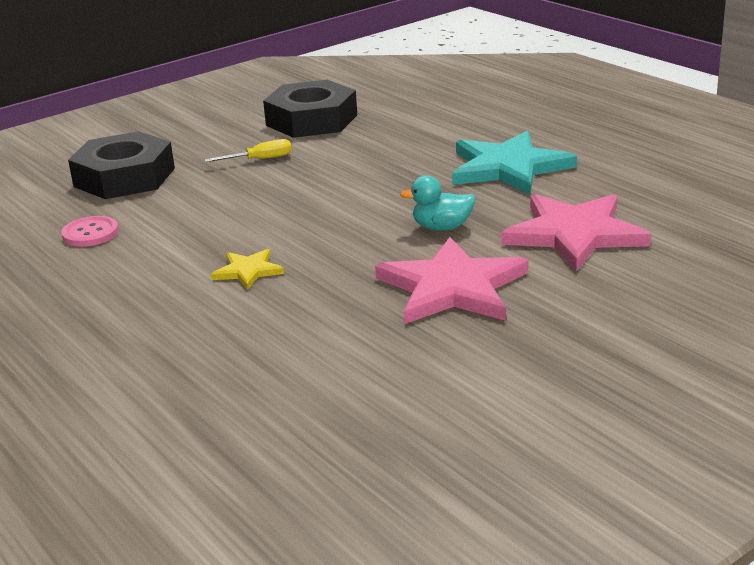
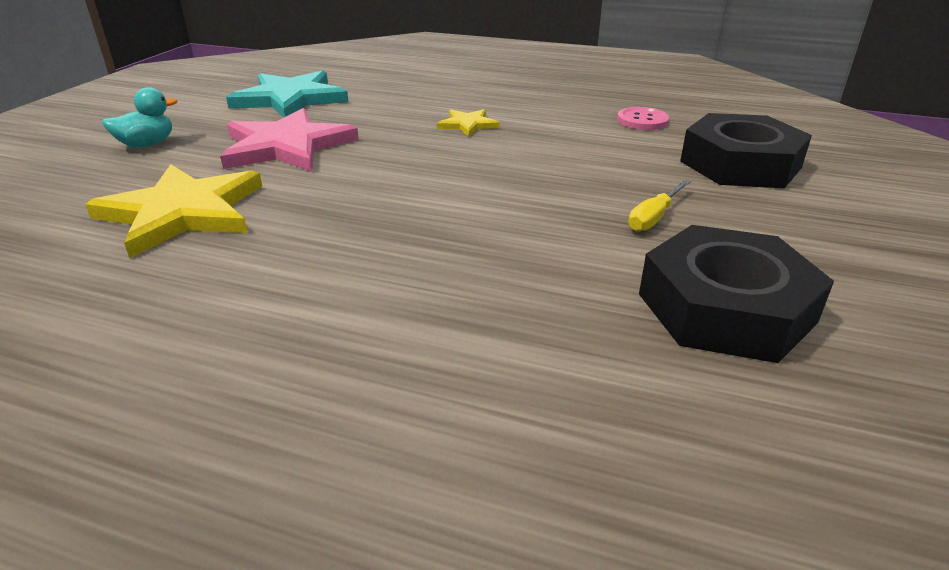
camera: 145 degrees right, 5 degrees up
turquoise duck [400,175,475,231] -> turquoise duck moved to [102,87,178,147]
turquoise star [452,131,577,195] -> turquoise star moved to [226,70,349,118]
pink star [501,194,651,271] -> yellow star [85,164,262,258]

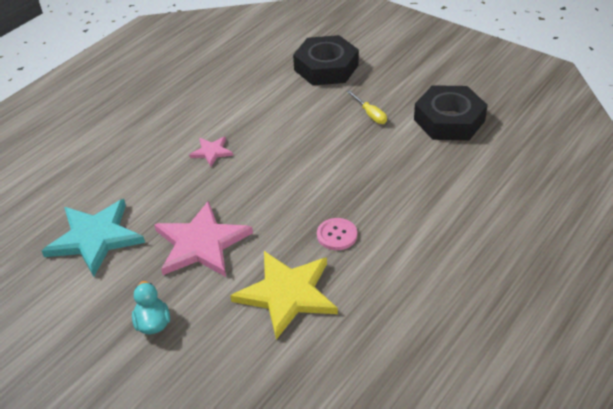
camera: 70 degrees left, 10 degrees up
yellow star [437,109,500,137] -> pink star [189,137,233,167]
pink button [617,107,669,130] -> pink button moved to [317,218,357,250]

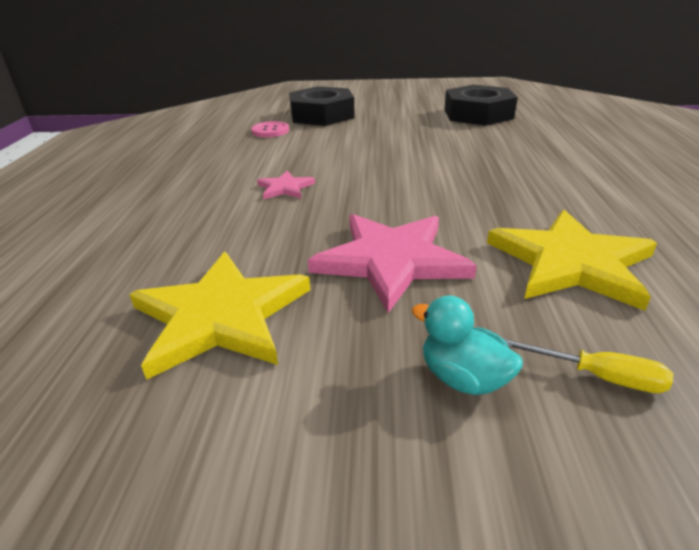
camera: 35 degrees left, 10 degrees down
turquoise star [42,199,145,277] -> yellow star [129,252,310,380]
pink button [317,218,357,250] -> pink button moved to [251,121,289,137]
yellow screwdriver [347,90,387,124] -> yellow screwdriver moved to [502,338,673,393]

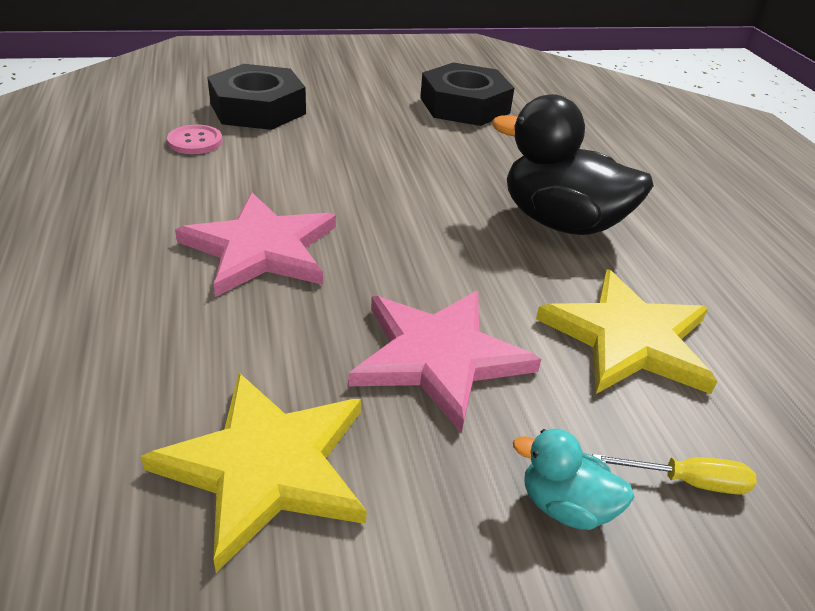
camera: 20 degrees left, 5 degrees up
pink star [257,170,315,199] -> pink star [175,193,336,297], size x2.05
none -> black duck [492,94,654,235]

